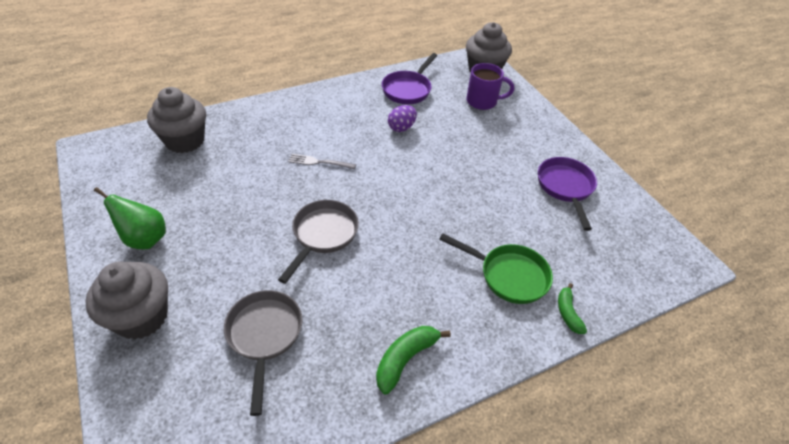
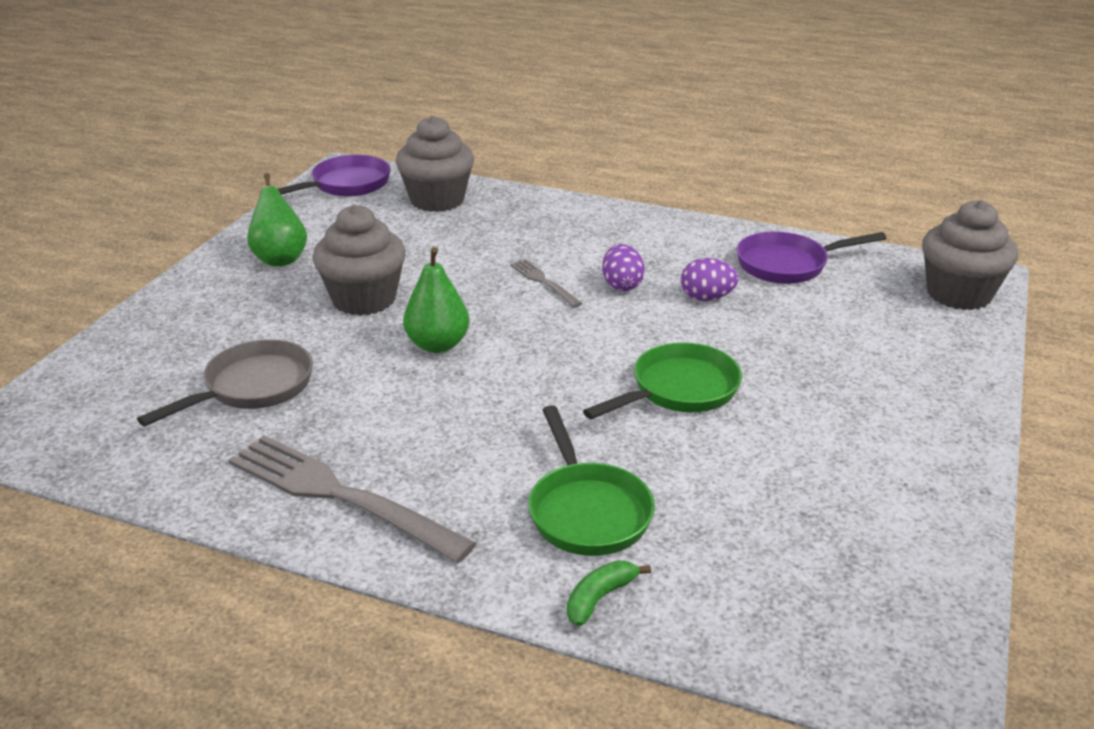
camera: 50 degrees right, 15 degrees down
grey cupcake [85,261,168,340] -> grey cupcake moved to [312,204,406,316]
grey pan [278,200,359,284] -> green pear [403,247,470,353]
green banana [376,326,451,394] -> grey fork [228,435,476,563]
purple mug [466,63,514,110] -> none
purple pan [538,157,597,231] -> purple pan moved to [278,155,391,196]
none -> green pan [583,342,742,419]
none -> purple egg [602,244,645,291]

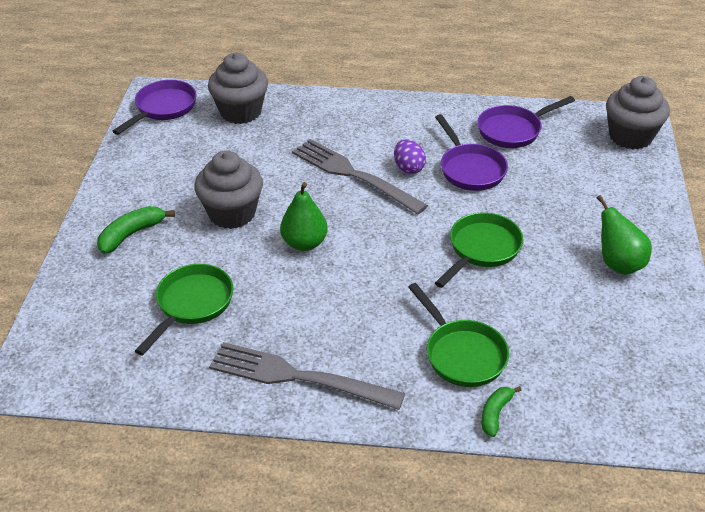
camera: 15 degrees left, 10 degrees up
grey pan [137,339,313,426] -> green pan [135,264,233,355]
green pear [247,173,307,266] -> green pear moved to [597,195,652,275]
grey fork [510,259,582,308] -> grey fork [292,139,428,215], size x2.05
purple egg [681,258,739,301] -> purple pan [435,114,508,191]
none -> green banana [97,206,175,254]

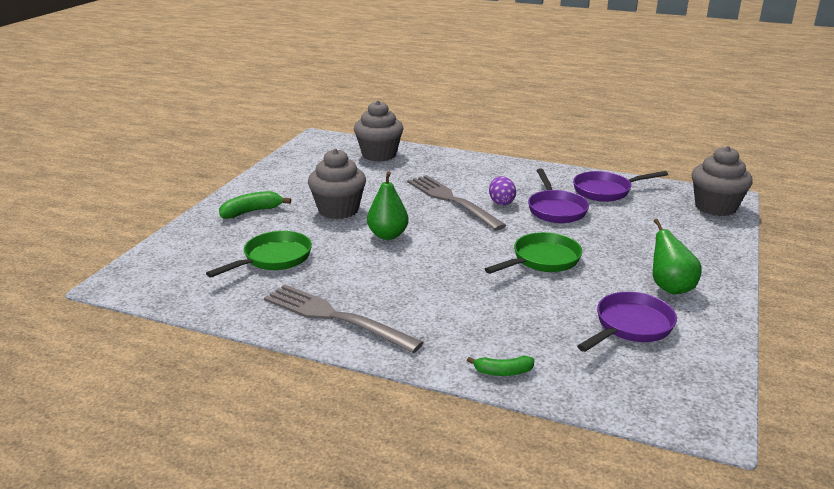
camera: 15 degrees right, 15 degrees down
purple pan [112,80,197,135] -> purple pan moved to [577,292,677,352]
green pan [408,283,509,387] -> none
green banana [482,386,521,437] -> green banana turned 135 degrees counterclockwise [467,356,534,376]

